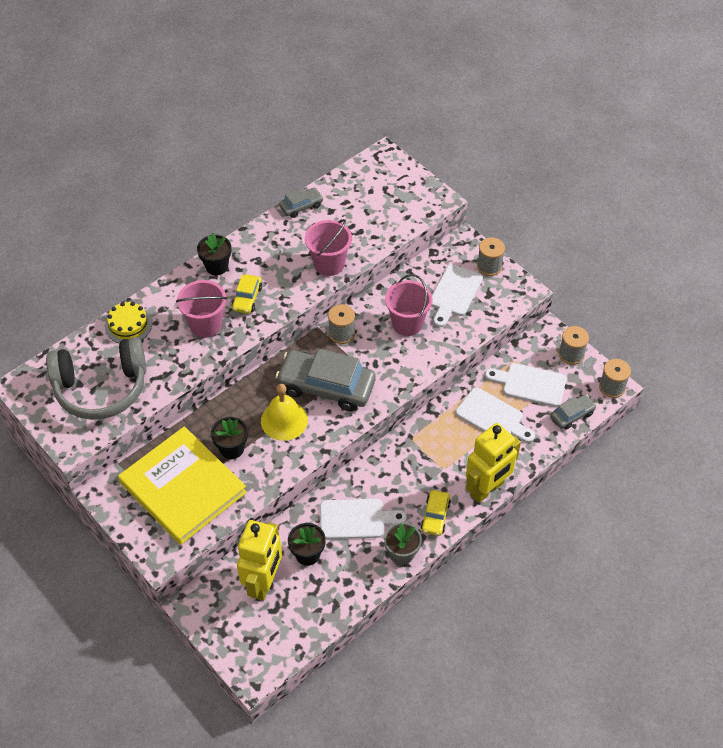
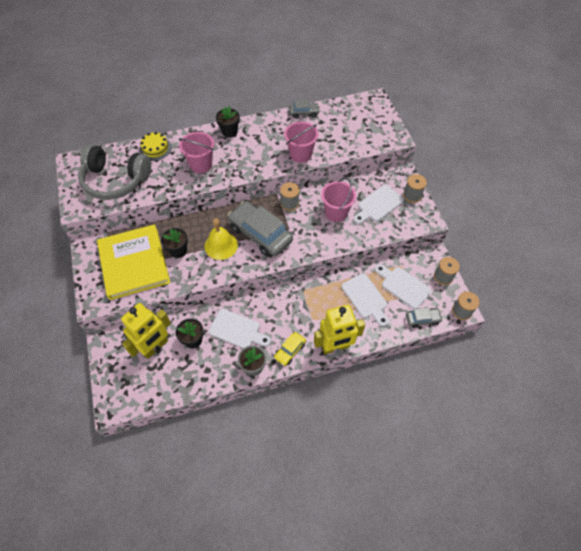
camera: 25 degrees right, 5 degrees up
yellow car [232,274,262,314] -> none

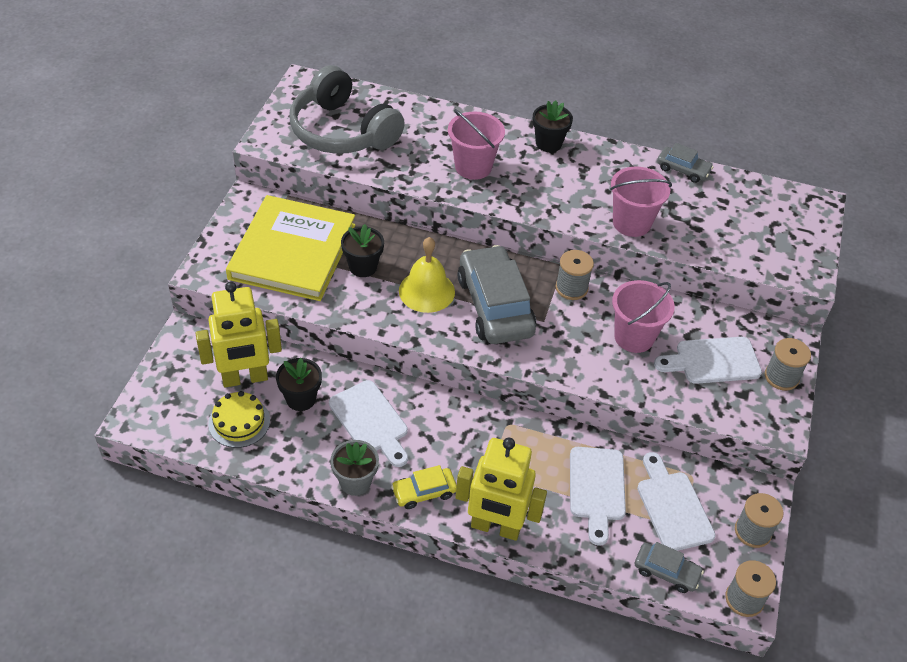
camera: 30 degrees right, 10 degrees down
yellow cake [139,132,172,161] -> yellow cake moved to [208,391,270,448]

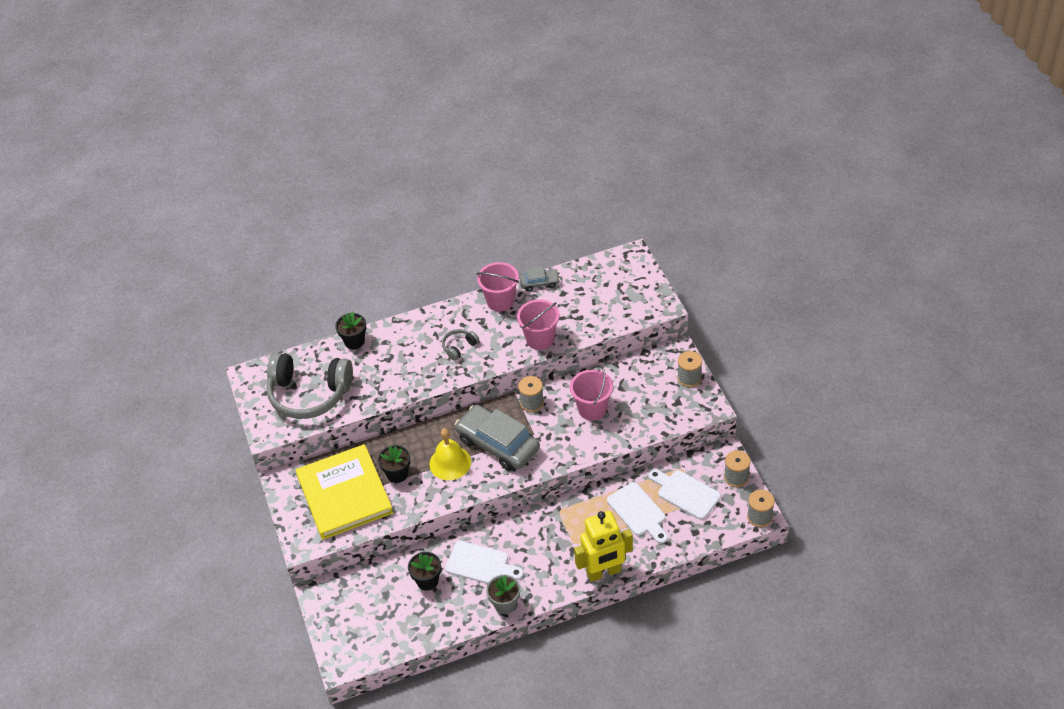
camera: 30 degrees left, 0 degrees up
yellow robot [196,282,282,387] -> none
yellow cake [208,391,270,448] -> none
yellow car [391,465,457,509] -> none
pink bucket [448,109,505,180] -> pink bucket moved to [477,262,519,312]
black flower pot [532,100,573,152] -> black flower pot moved to [335,311,366,349]
grey car [635,542,704,593] -> none
white cutting board [654,337,762,384] -> none
none -> grey headphones [442,329,479,361]

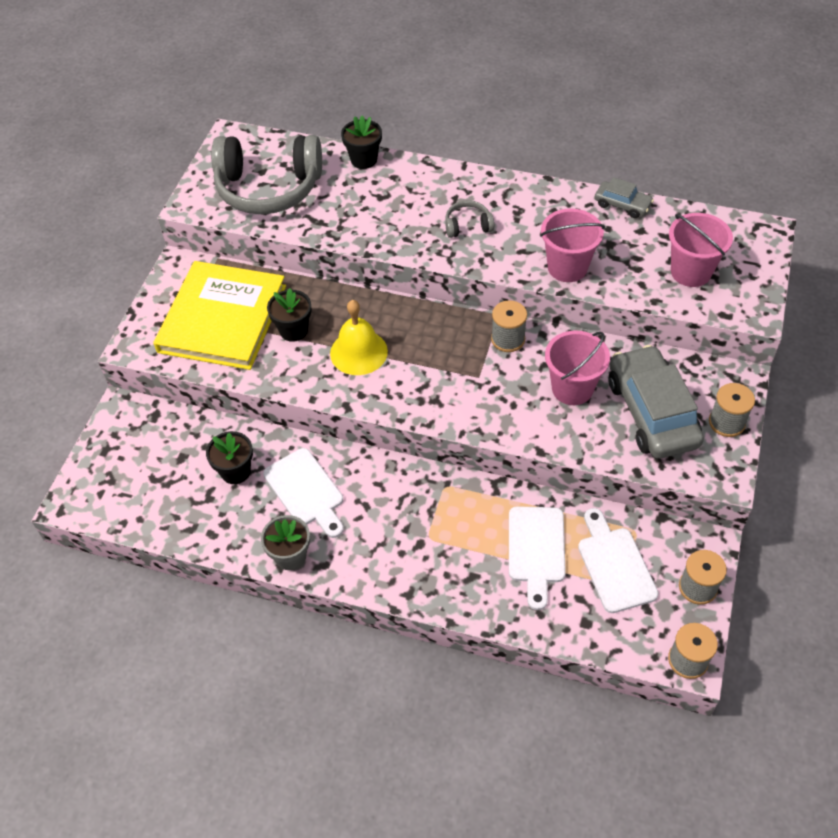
camera: 35 degrees right, 5 degrees up
grey headphones [266,352,353,419] -> grey headphones turned 45 degrees counterclockwise [211,135,322,214]
grey car [455,405,540,471] -> grey car moved to [609,345,704,459]
pink bucket [477,262,519,312] -> pink bucket moved to [669,213,733,287]
yellow robot [574,511,633,582] -> none

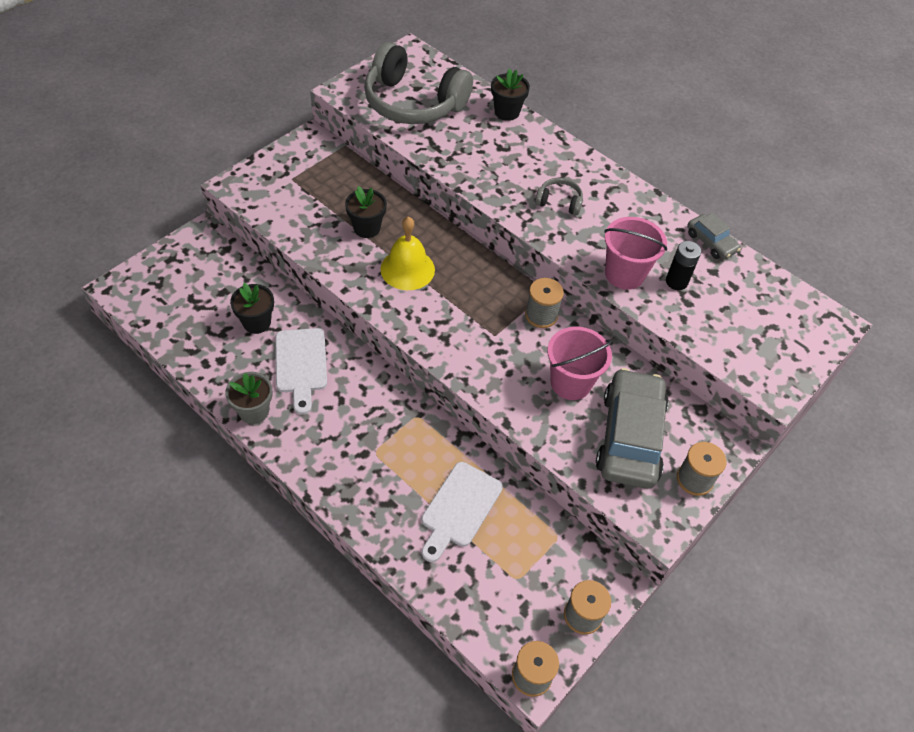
camera: 20 degrees right, 0 degrees up
yellow book [153,261,286,370] -> none
white cutting board [578,508,659,613] -> none
pink bucket [669,213,733,287] -> none
none -> black battery [666,241,701,290]

